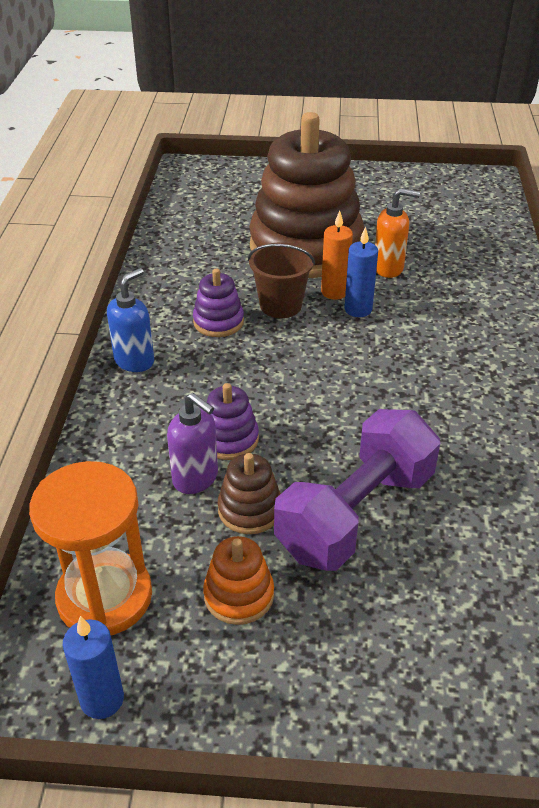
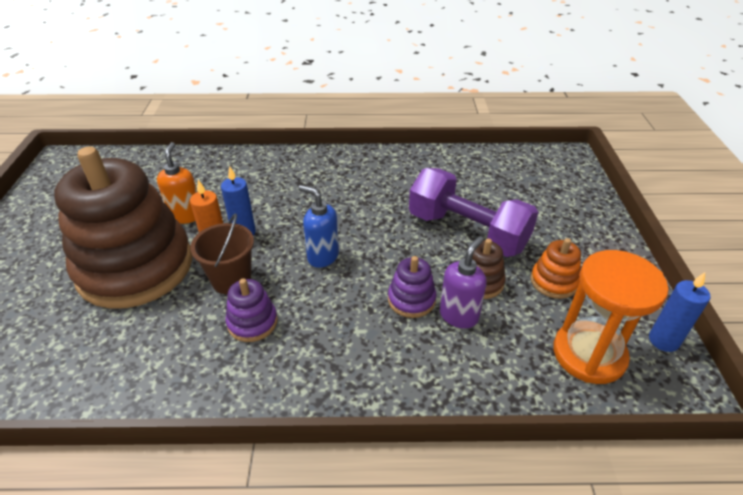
camera: 95 degrees left, 0 degrees up
blue soap dispenser [107,268,154,372] -> blue soap dispenser moved to [298,185,339,268]

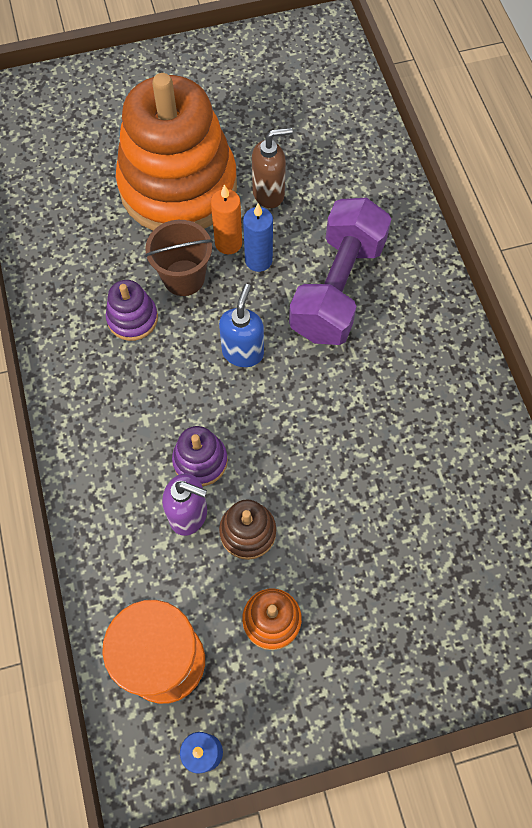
camera: 75 degrees right, 25 degrees up
brown stacking toy [54,147,192,309] -> orange stacking toy [116,73,237,231]
orange soap dispenser [157,142,197,224] -> brown soap dispenser [252,128,293,208]
purple dumbbell [409,168,538,257] -> purple dumbbell moved to [289,198,391,345]

